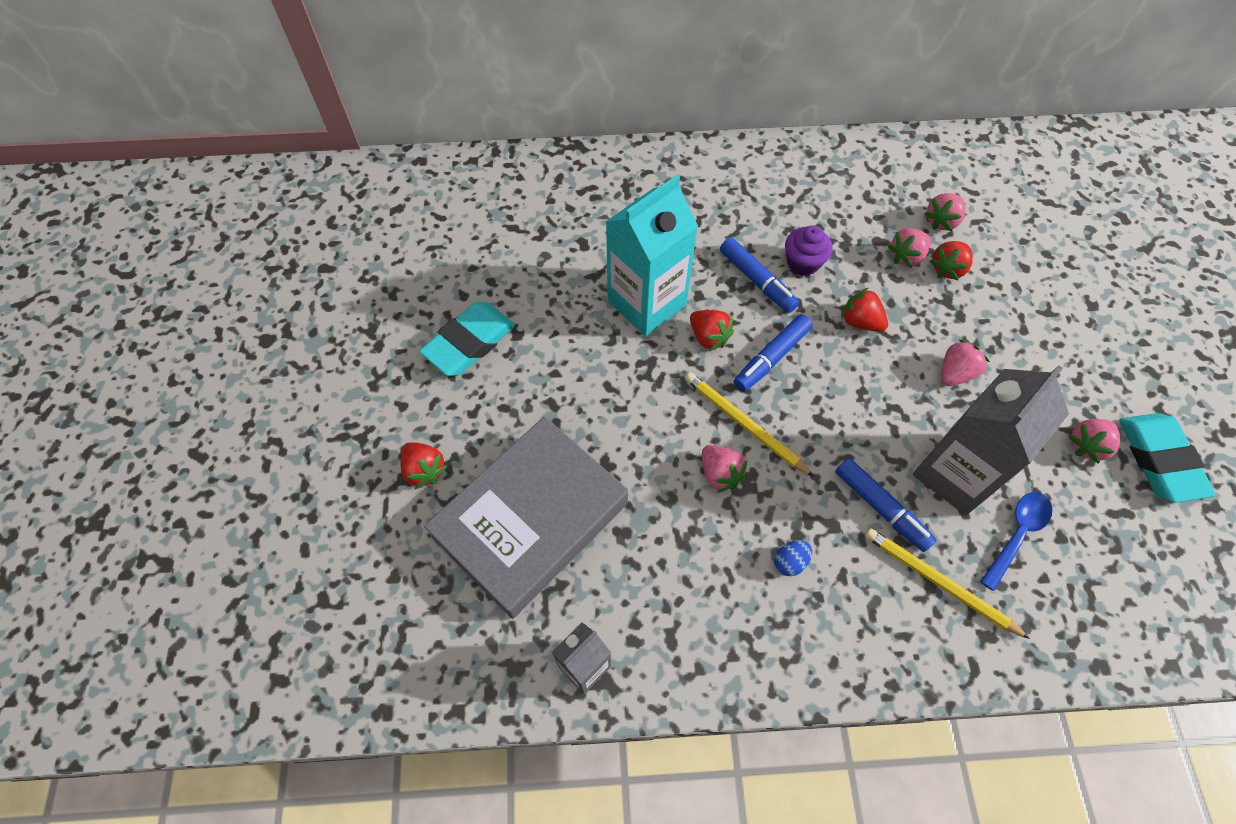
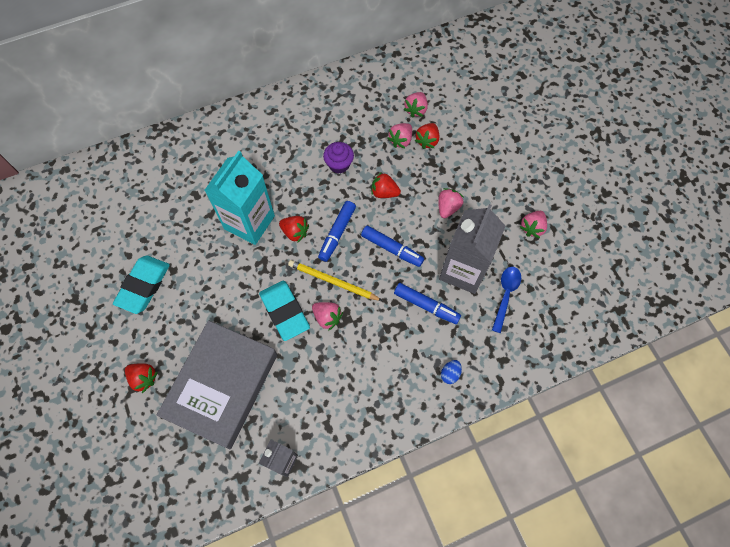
camera: 20 degrees left, 5 degrees up
blue marker [720,237,799,313] -> blue marker moved to [361,226,424,267]
blue egg [774,540,812,576] -> blue egg moved to [441,360,462,384]
yellow pencil [865,528,1030,639] -> none
turquoise eraser [1120,413,1216,502] -> turquoise eraser moved to [259,281,310,341]

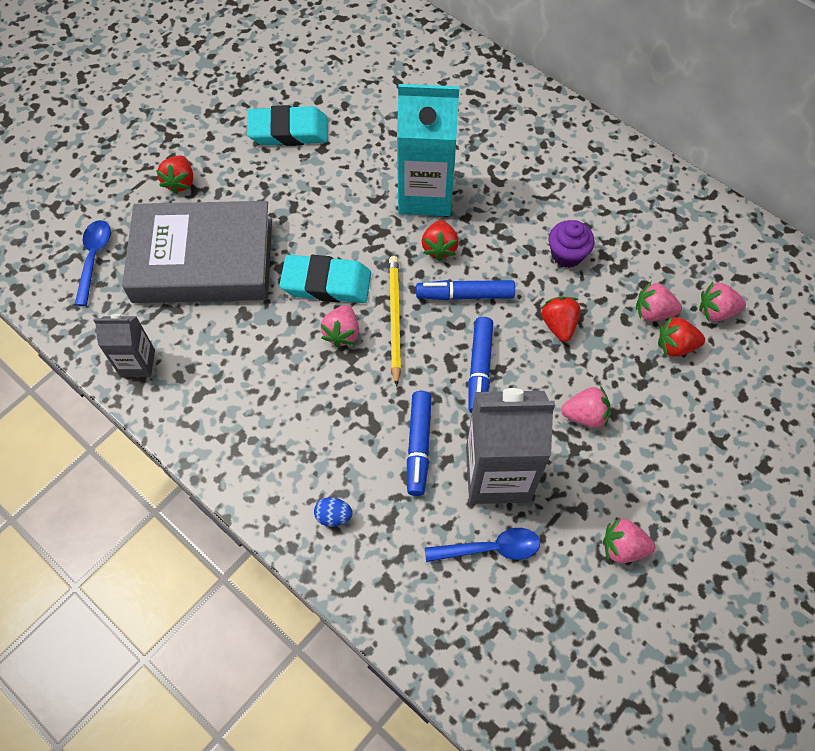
camera: 65 degrees right, 5 degrees down
turquoise eraser [259,281,310,341] -> turquoise eraser turned 60 degrees clockwise [279,255,371,303]
none -> blue spoon [75,220,111,306]

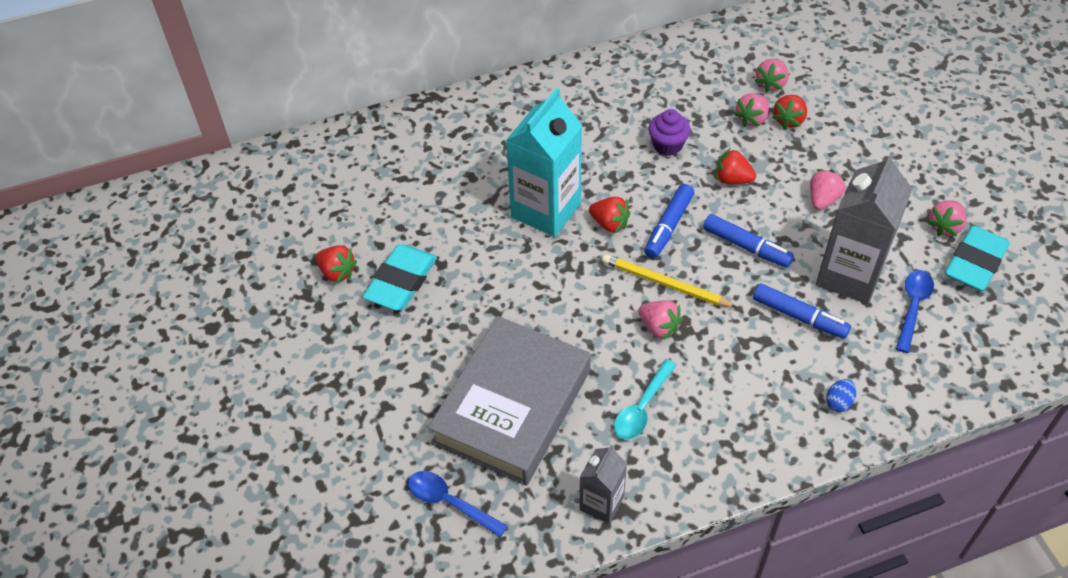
camera: 60 degrees left, 10 degrees down
red strawberry [156,155,193,194] -> red strawberry moved to [315,246,357,283]
turquoise eraser [279,255,371,303] -> turquoise eraser moved to [945,225,1010,291]
none -> turquoise spoon [614,359,677,440]

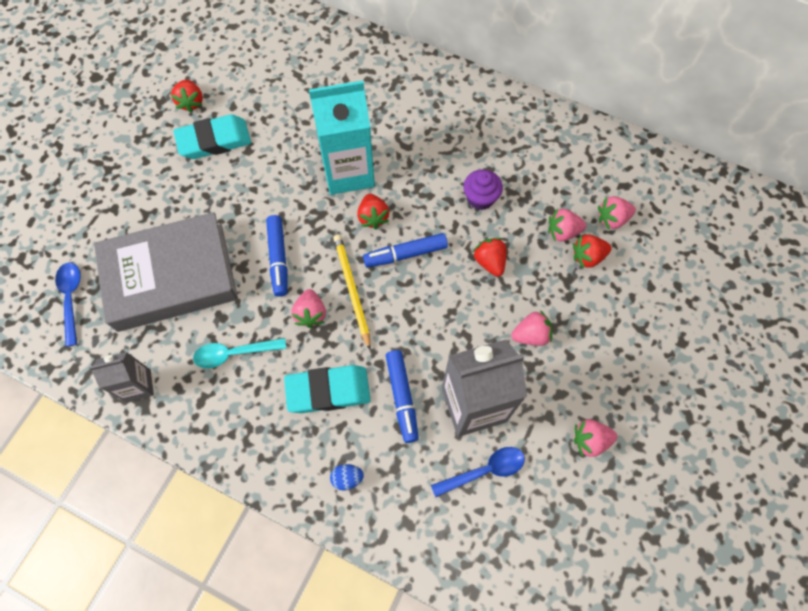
camera: 45 degrees right, 15 degrees up
blue marker [703,214,794,268] -> blue marker moved to [266,215,288,297]
turquoise eraser [945,225,1010,291] -> turquoise eraser moved to [284,365,371,413]

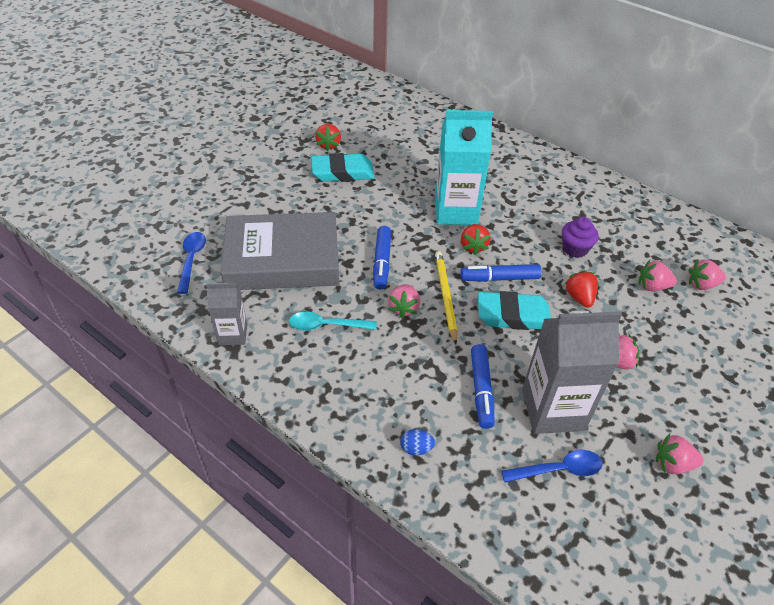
camera: 10 degrees right, 20 degrees down
turquoise eraser [284,365,371,413] -> turquoise eraser moved to [478,291,551,330]
red strawberry [573,235,612,269] -> none

